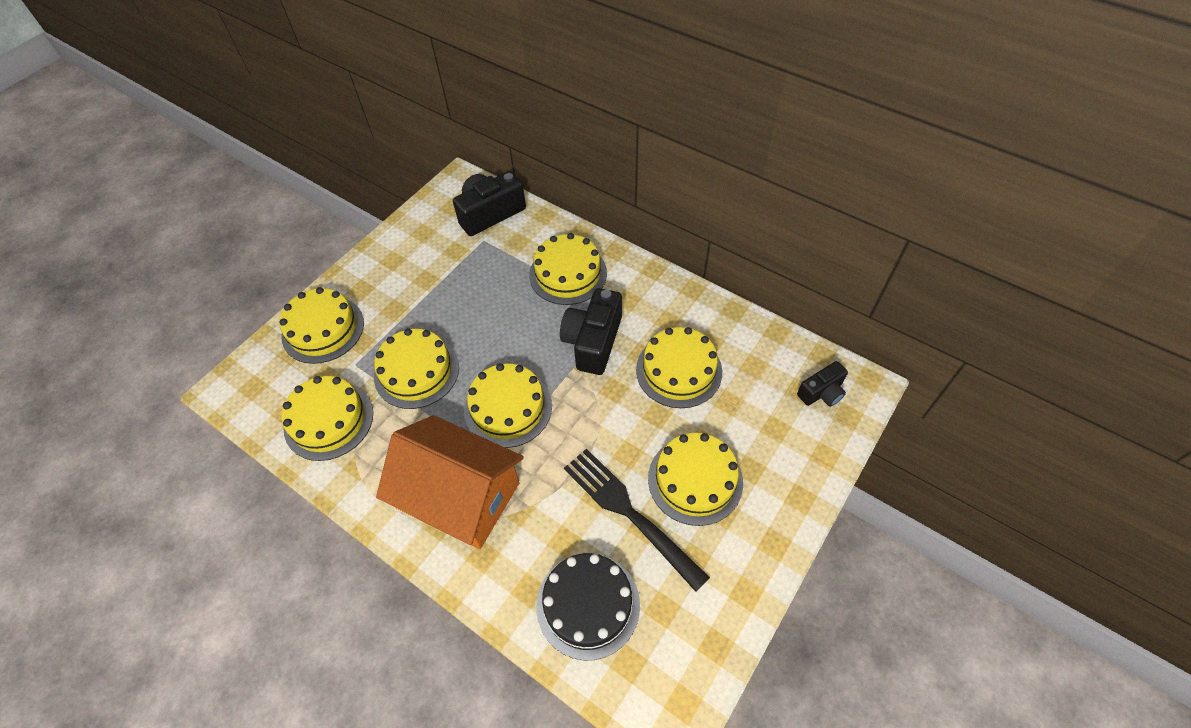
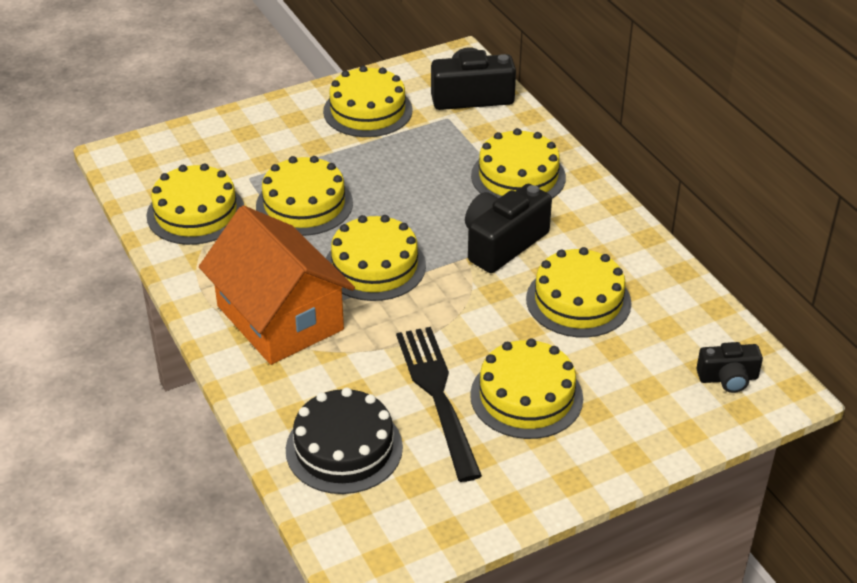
camera: 25 degrees right, 15 degrees down
yellow cake [279,287,364,364] -> yellow cake moved to [323,66,413,137]

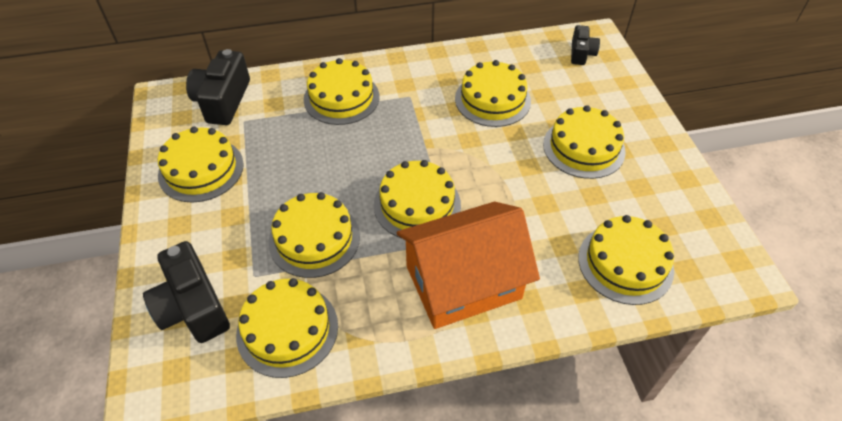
camera: 75 degrees left, 10 degrees up
black cake [286,388,403,494] -> yellow cake [578,215,674,305]
black fork [396,327,482,482] -> none
black camera [465,184,552,273] -> black camera moved to [143,241,230,343]

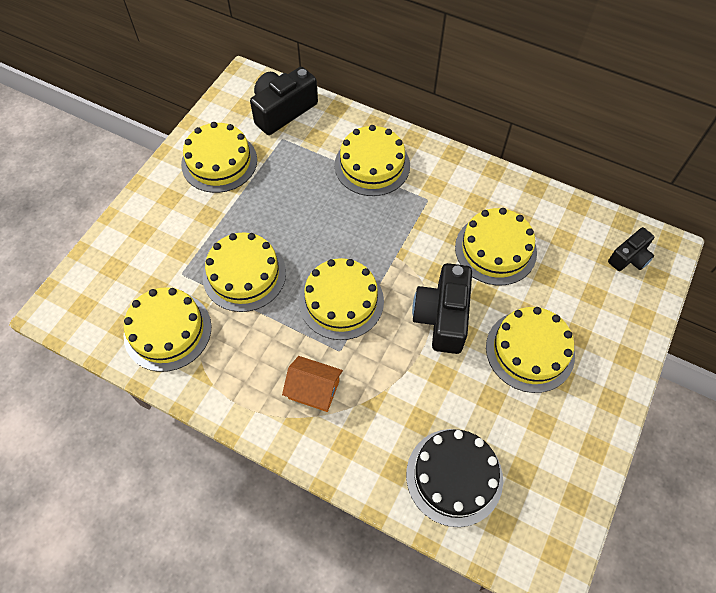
camera: 40 degrees right, 10 degrees up
black camera [143,241,230,343] -> black camera moved to [412,263,472,354]
orange house [397,202,540,329] -> orange house [282,356,343,412], size x0.47
yellow cake [578,215,674,305] -> black cake [406,429,503,527]

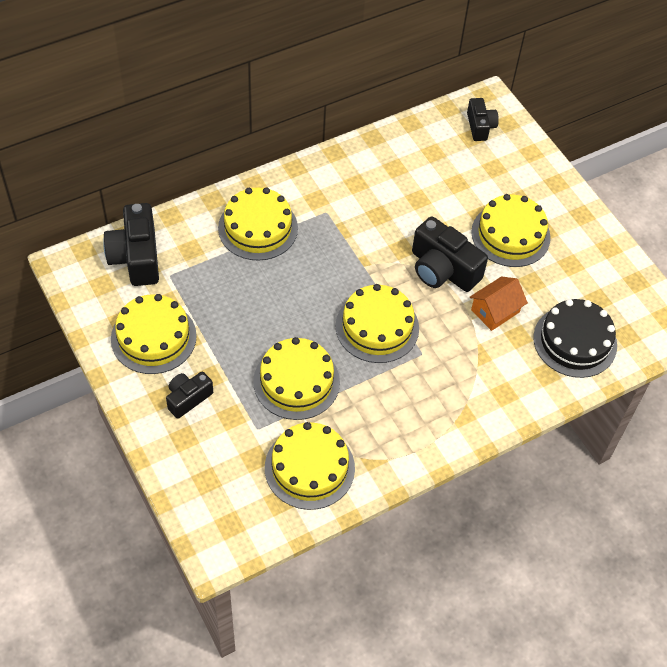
camera: 60 degrees left, 5 degrees down
orange house [282,356,343,412] -> orange house moved to [470,277,528,331]
yellow cake [455,208,537,285] -> none
none -> black camera [166,372,213,419]

